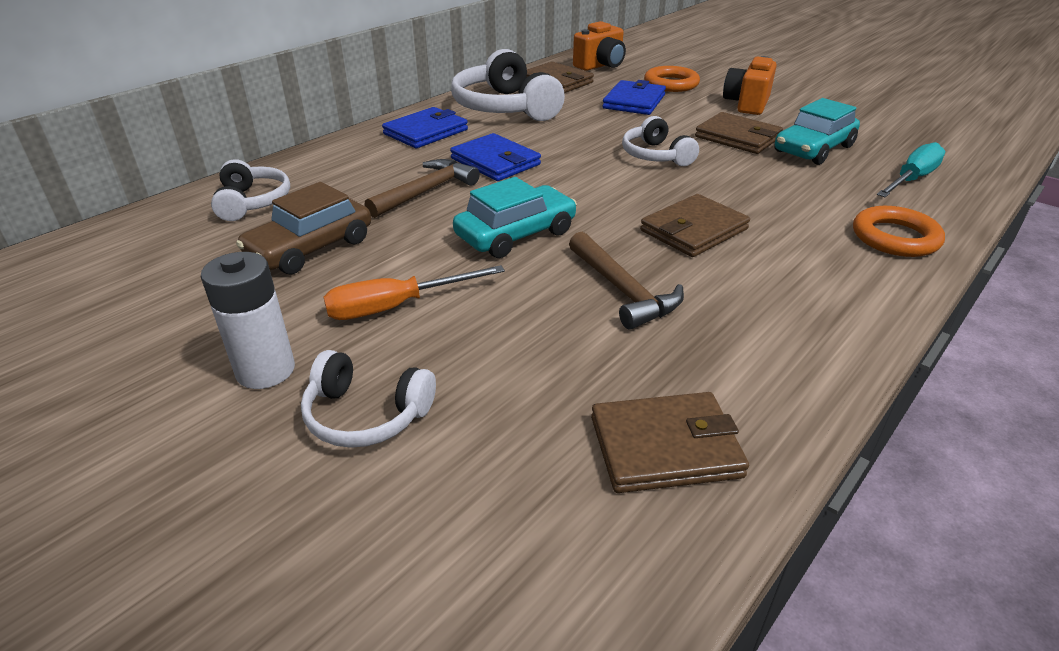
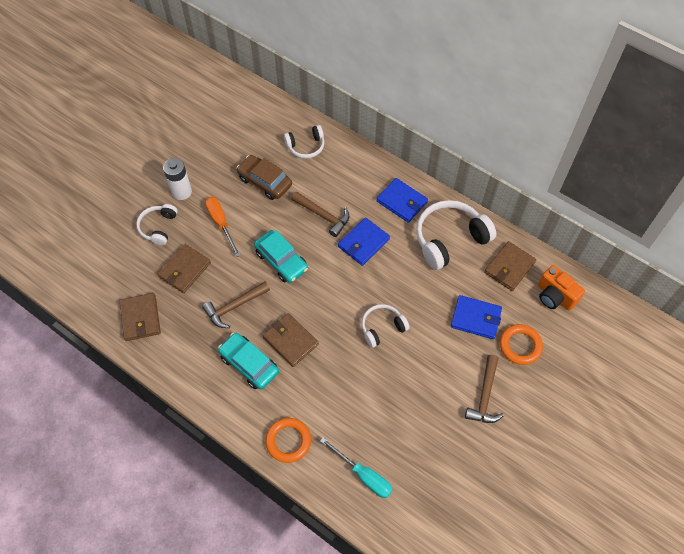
camera: 85 degrees right, 25 degrees up
brown wallet [695,112,783,154] -> brown wallet moved to [157,244,211,293]
orange camera [723,56,777,115] -> brown hammer [465,355,504,423]
turquoise car [774,98,860,165] -> turquoise car moved to [218,333,279,390]

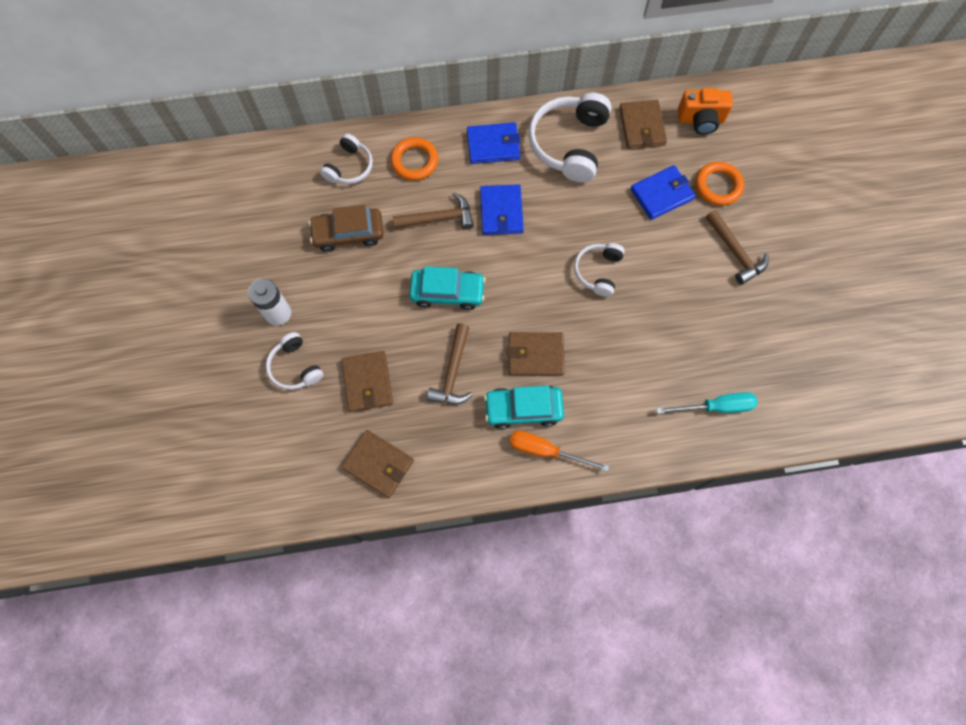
camera: 45 degrees left, 10 degrees up
orange screwdriver [205,197,240,257] -> orange screwdriver moved to [509,431,609,472]
orange ring [265,418,311,463] -> orange ring moved to [391,137,438,181]

